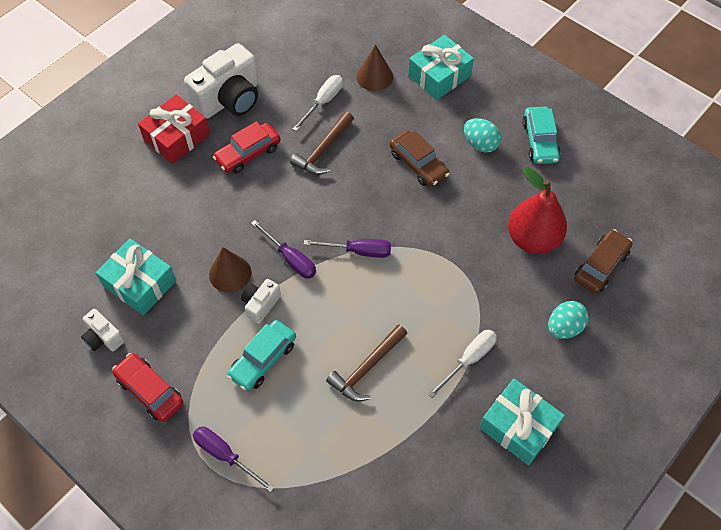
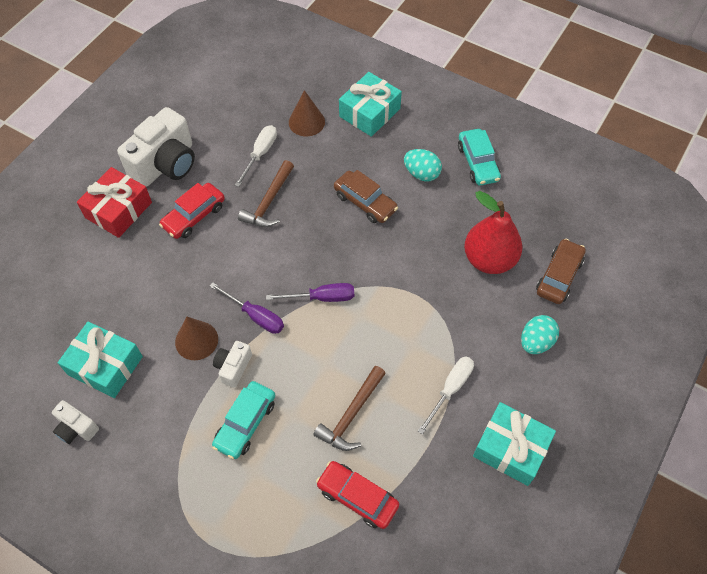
camera: 10 degrees left, 0 degrees up
red car [112,353,183,422] -> red car moved to [316,461,399,529]
purple screwdriver [193,427,274,492] -> none

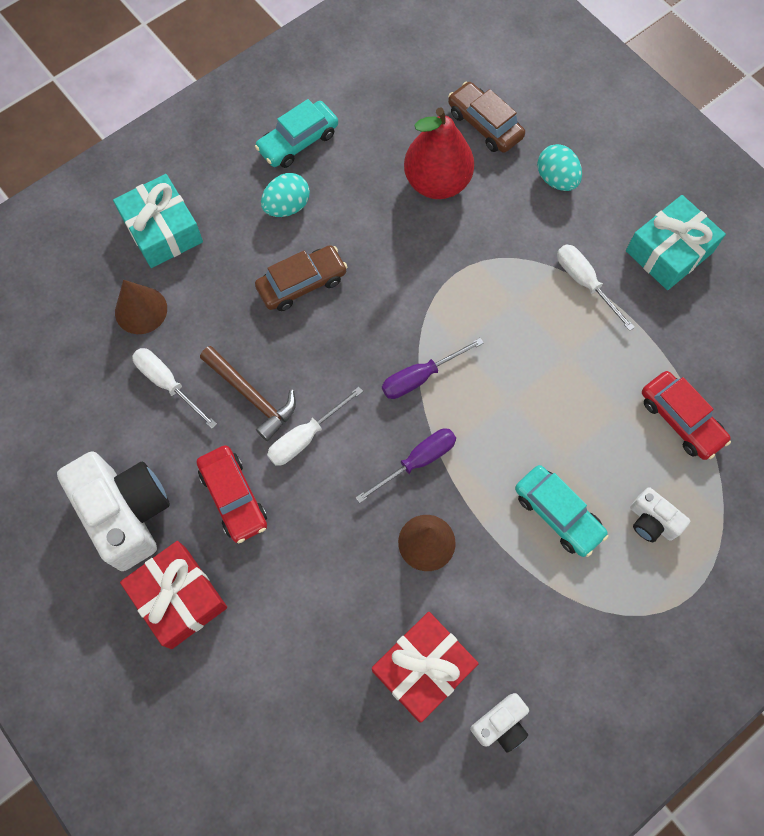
camera: 70 degrees left, 10 degrees up
turquoise gift [58,321,143,398] -> red gift [372,612,479,723]
white camera [213,341,252,388] -> white camera moved to [630,487,690,542]
purple screwdriver [266,283,354,302] -> purple screwdriver turned 135 degrees counterclockwise [382,338,484,399]
brown hammer [313,366,386,451] -> none
red car [316,461,399,529] -> red car turned 90 degrees counterclockwise [642,371,731,460]
turquoise car [458,129,501,186] -> turquoise car turned 135 degrees clockwise [255,99,338,168]
none -> white screwdriver [267,387,363,466]

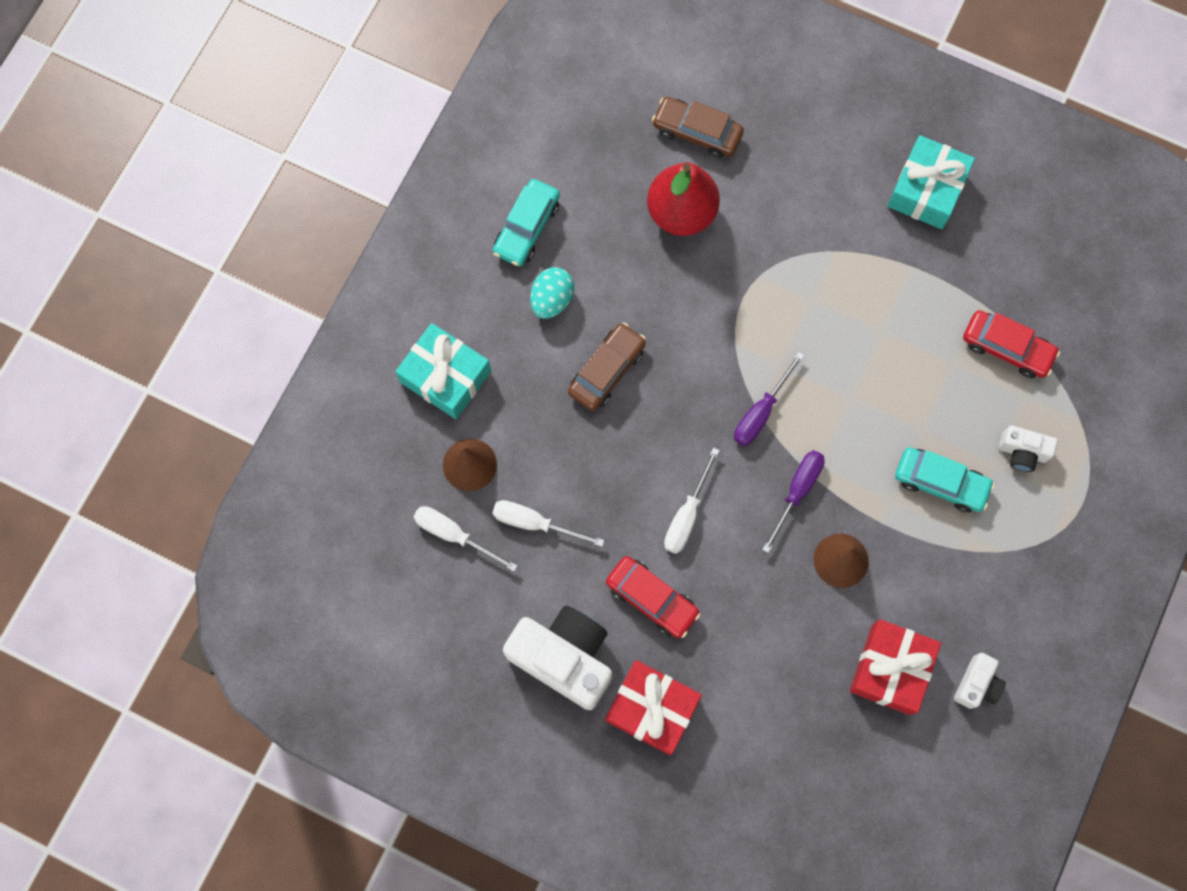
camera: 25 degrees left, 5 degrees up
brown hammer [200,346,296,441] -> none
turquoise egg [537,144,582,191] -> none
white screwdriver [557,245,635,331] -> white screwdriver moved to [414,506,517,572]

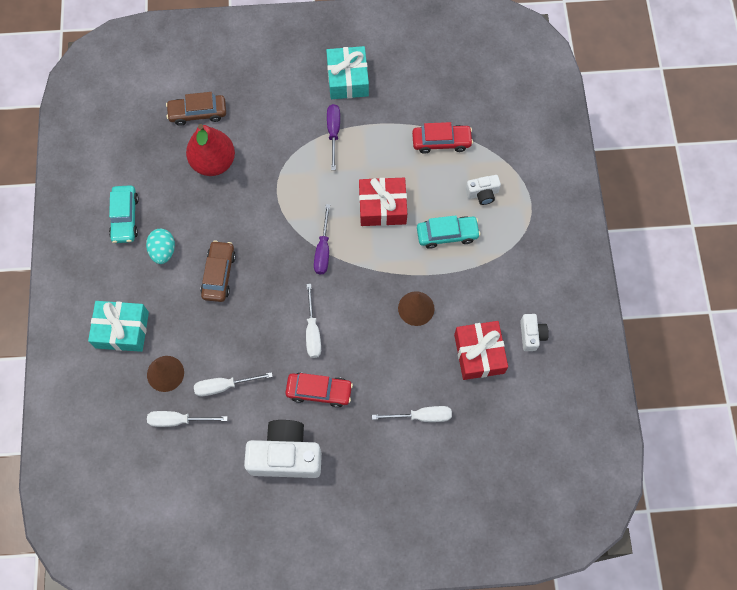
camera: 30 degrees left, 5 degrees down
red gift [605,660,702,755] -> red gift moved to [359,178,407,226]
purple screwdriver [762,450,825,553] -> purple screwdriver moved to [327,104,340,170]
none -> white screwdriver [372,406,452,422]

